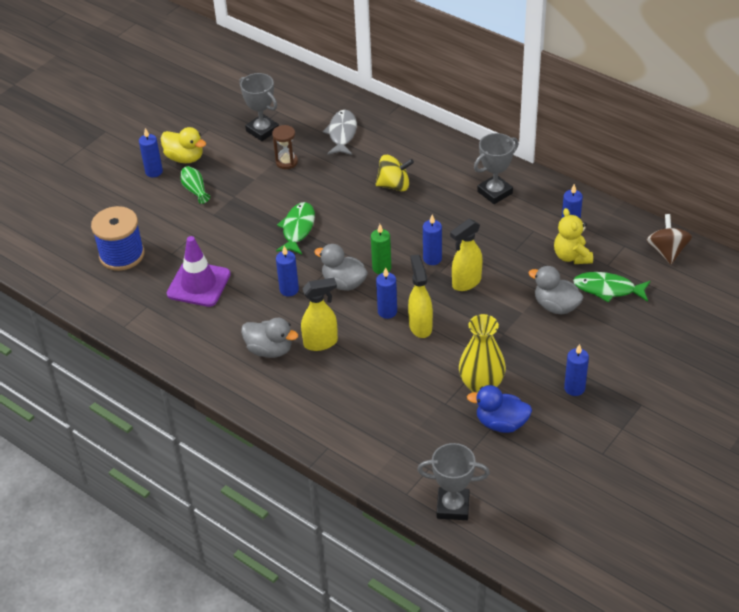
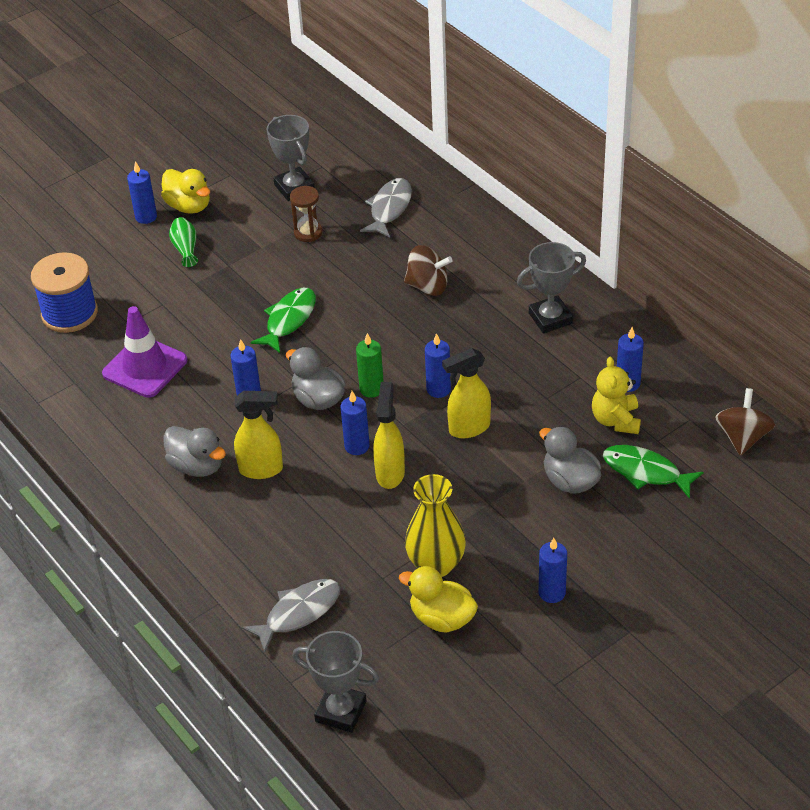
camera: 15 degrees right, 0 degrees up
yellow spinning top [375,155,414,191] -> brown spinning top [404,245,453,296]
blue duck [467,385,532,433] -> yellow duck [399,566,478,632]
none -> grey fish [242,579,340,652]

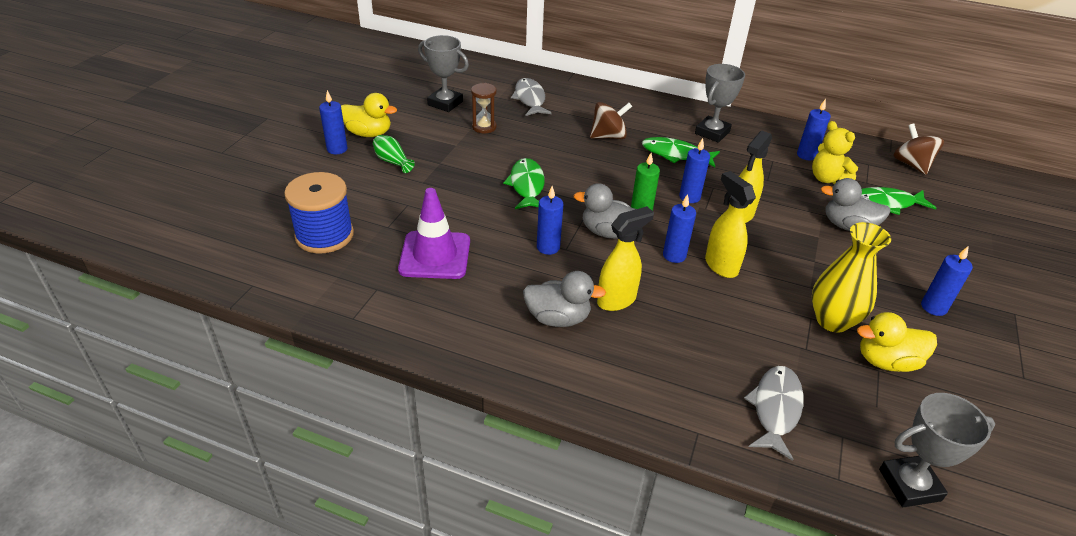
camera: 35 degrees left, 5 degrees down
none -> green fish [642,137,720,167]

